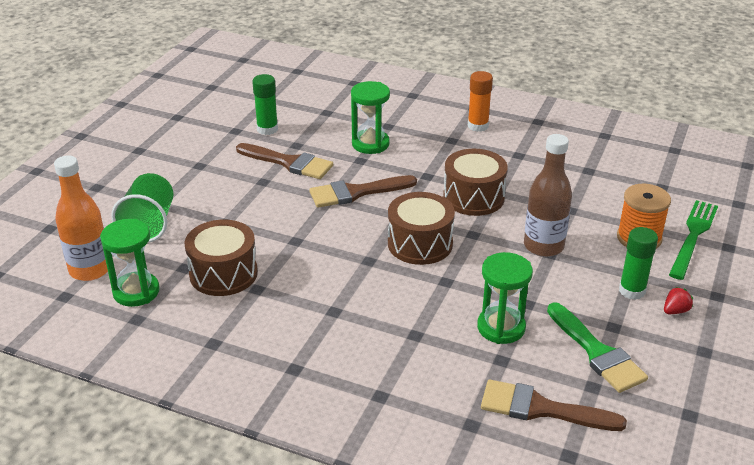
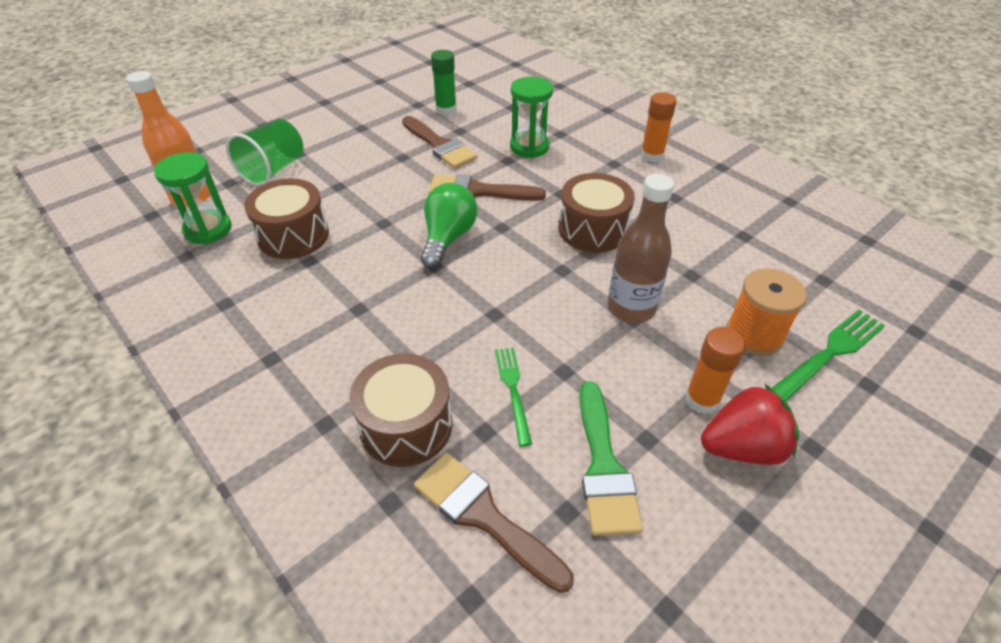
camera: 25 degrees right, 10 degrees up
brown drum [388,192,455,265] -> brown drum moved to [350,353,452,467]
green hourglass [477,252,533,344] -> green fork [495,348,532,446]
green glue stick [619,227,658,300] -> orange glue stick [685,327,746,414]
red strawberry [664,287,693,314] -> red strawberry [701,383,800,465], size x2.13
none -> green light bulb [421,183,477,269]

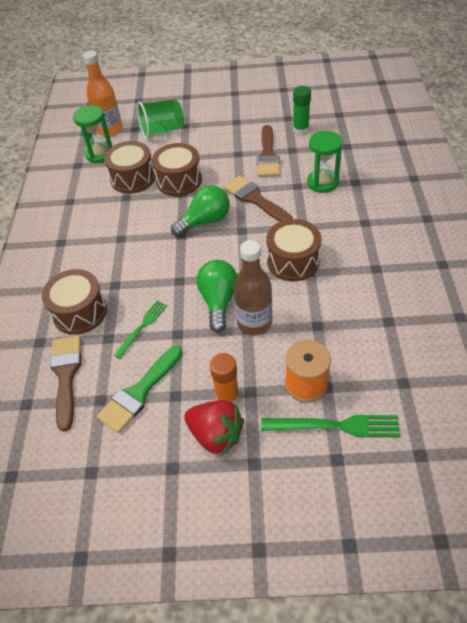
camera: 45 degrees right, 5 degrees up
orange glue stick [641,92,677,163] -> none
none -> brown drum [152,143,202,196]
none -> green light bulb [197,260,237,332]

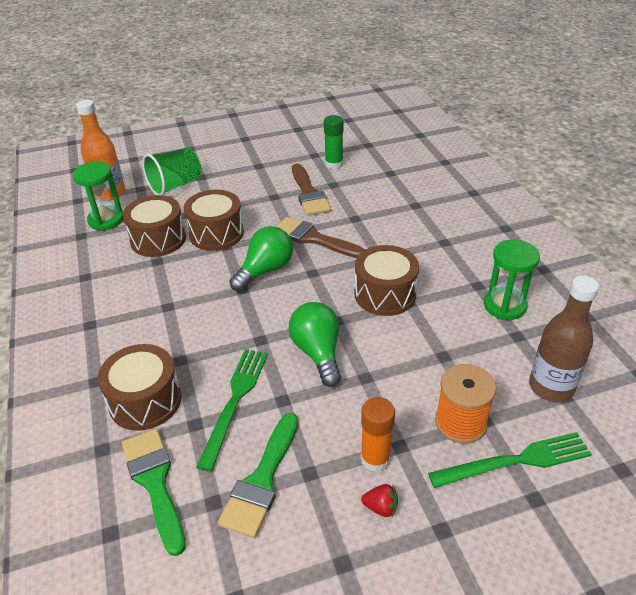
camera: 20 degrees left, 10 degrees down
brown brush [50,336,81,432] -> green brush [122,429,186,556]
green fork [114,301,167,359] -> green fork [196,349,268,472], size x1.55
red strawberry [184,400,244,455] -> red strawberry [361,484,398,517], size x0.47
brown bottle [234,240,272,335] -> brown bottle moved to [529,276,599,402]
green hourglass [307,131,343,193] -> green hourglass moved to [484,239,540,320]

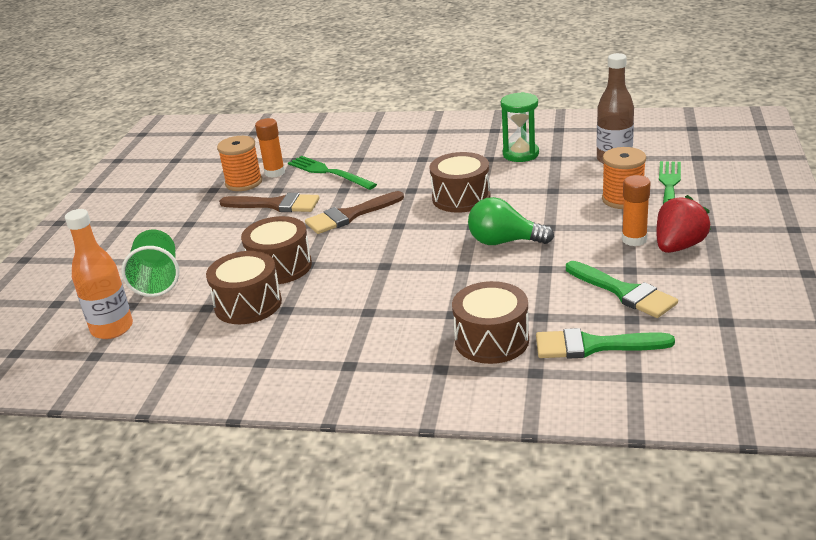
camera: 60 degrees left, 10 degrees down
green hourglass [73,162,123,231] -> none
green fork [196,349,268,472] -> green fork moved to [288,156,377,190]
green light bulb [229,226,293,292] -> none
green glue stick [324,115,344,169] -> orange spool [217,136,262,191]
red strawberry [361,484,398,517] -> red strawberry [656,195,711,253], size x2.13
none -> orange glue stick [255,118,285,178]

